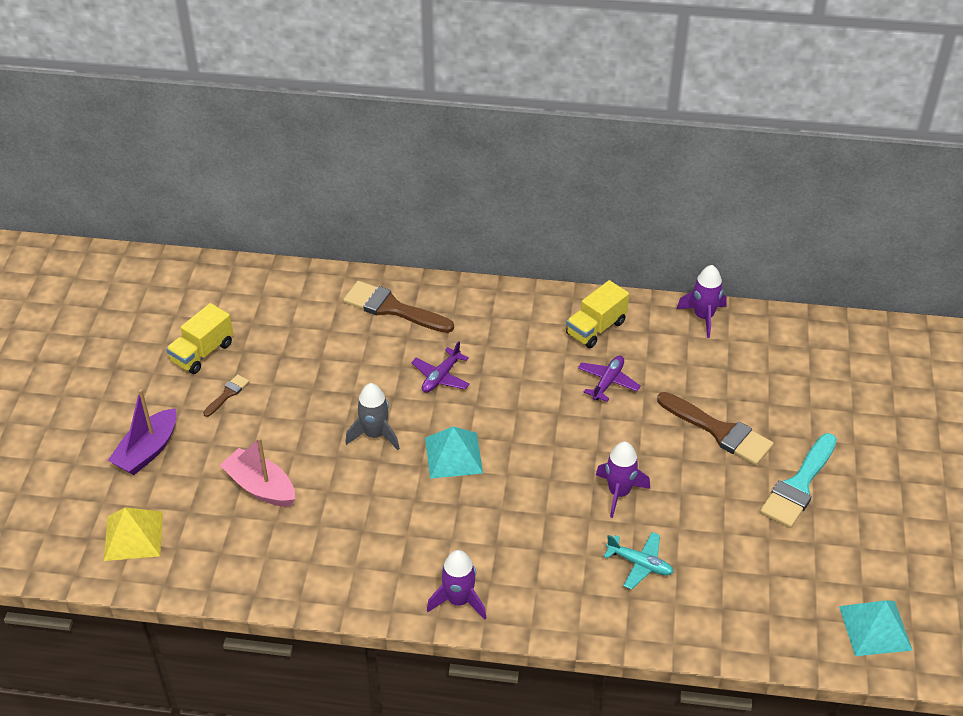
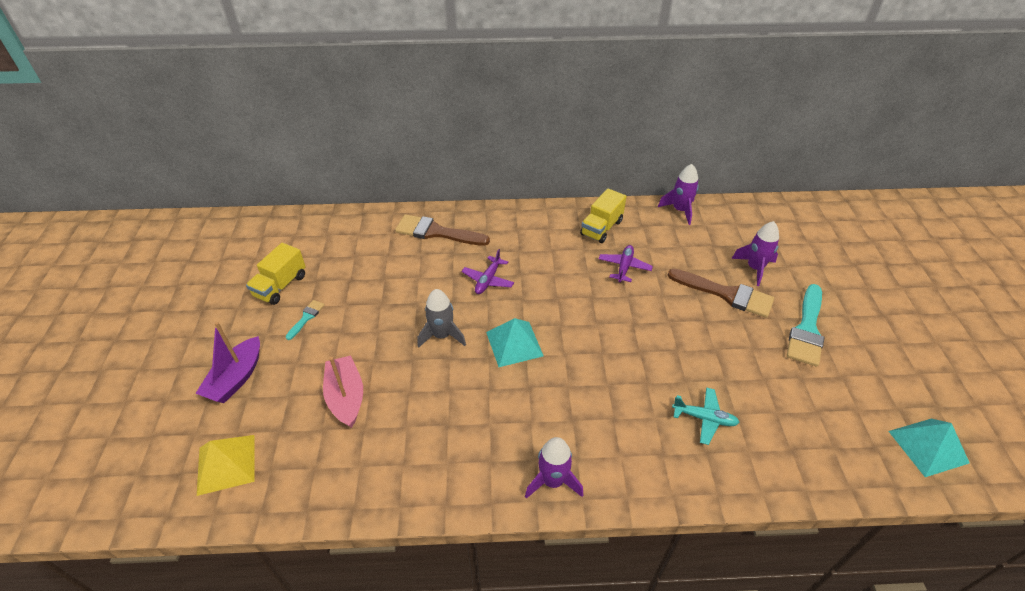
camera: 10 degrees left, 0 degrees up
brown brush [203,374,249,417] -> turquoise brush [286,300,325,340]
pink boat [220,437,295,507] -> pink boat turned 45 degrees clockwise [323,355,363,428]
purple rocket [596,441,650,518] -> purple rocket moved to [732,221,779,286]

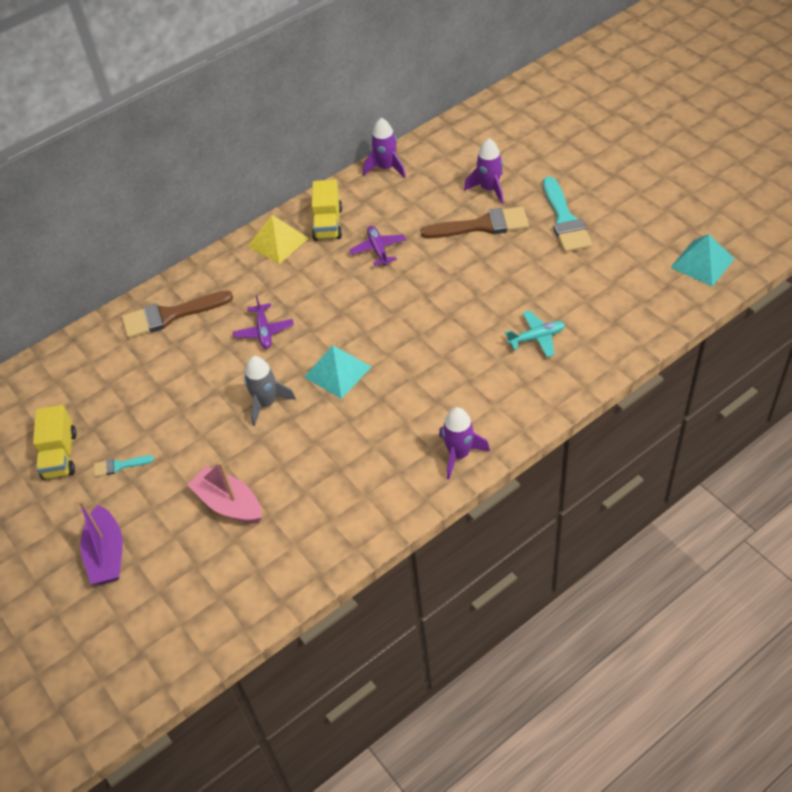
camera: 30 degrees left, 5 degrees up
yellow pyramid [197,435,255,496] -> yellow pyramid moved to [247,215,308,264]
turquoise brush [286,300,325,340] -> turquoise brush turned 90 degrees counterclockwise [94,455,154,477]

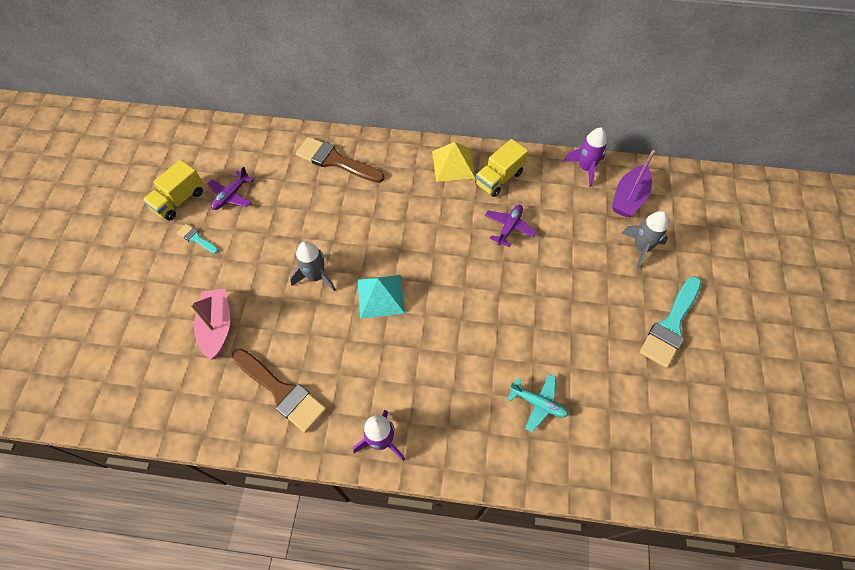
camera: 40 degrees right, 10 degrees up
purple boat [79,500,123,585] -> purple boat moved to [612,150,655,217]
purple plane [233,295,294,349] -> purple plane moved to [207,166,253,210]
brown brush [420,206,529,238] -> brown brush moved to [232,348,326,433]
purple rocket [464,139,504,204] -> grey rocket [621,211,669,269]
turquoise pyramid [670,234,735,287] -> none

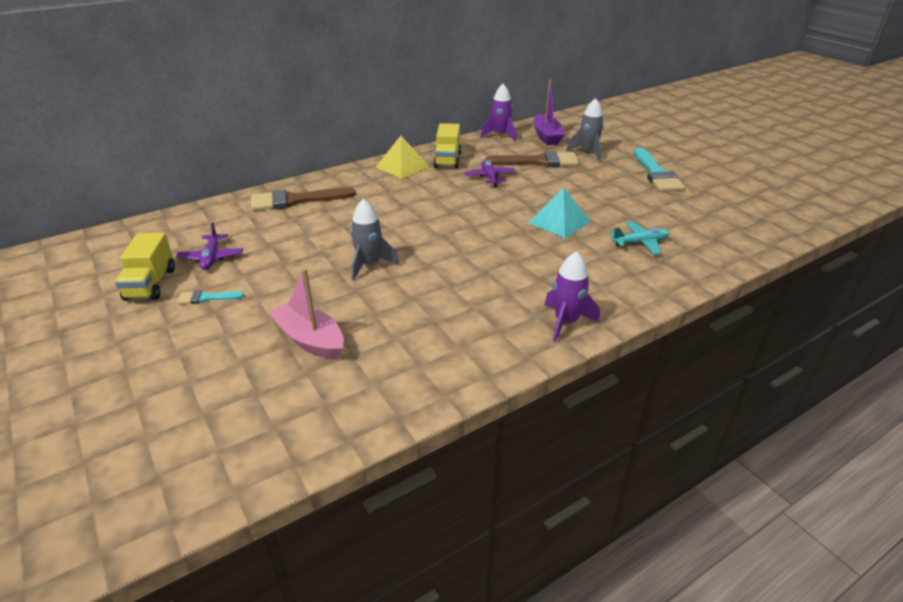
camera: 40 degrees left, 25 degrees down
brown brush [232,348,326,433] -> brown brush moved to [485,151,579,167]
turquoise pyramid [357,275,405,319] -> turquoise pyramid moved to [528,187,591,238]

